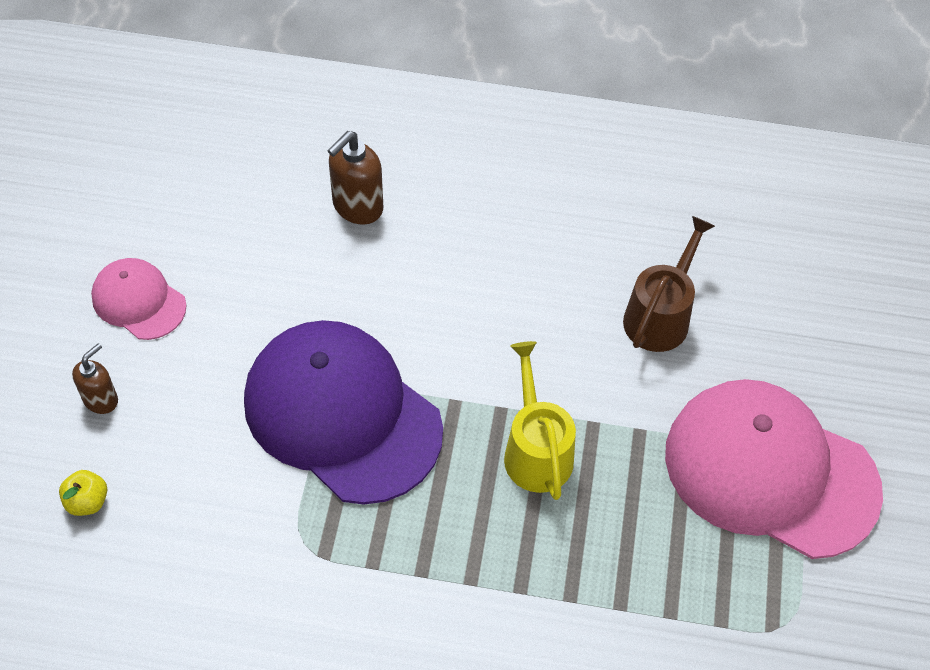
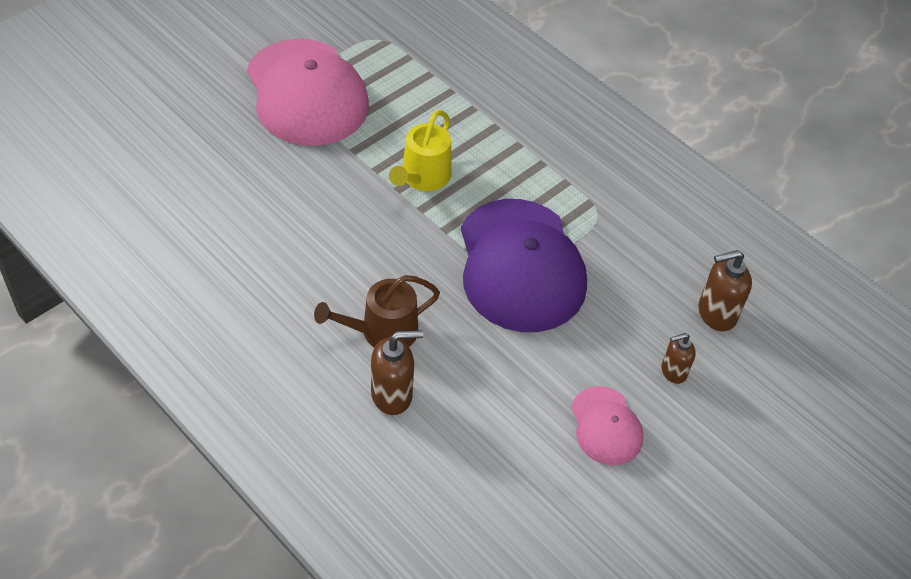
camera: 145 degrees left, 5 degrees down
yellow apple [59,470,107,516] -> brown soap dispenser [698,250,752,331]
brown watering can [623,216,715,352] -> brown watering can moved to [314,275,440,348]

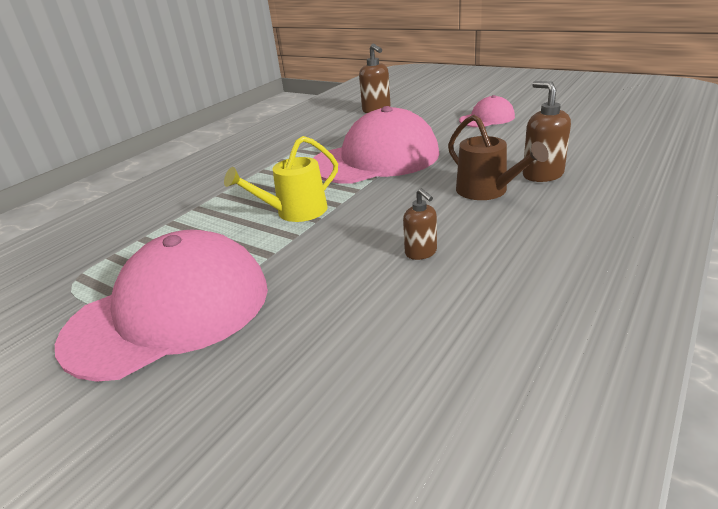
camera: 95 degrees left, 20 degrees down
yellow watering can [389,110,452,191] -> yellow watering can turned 135 degrees clockwise [224,136,338,222]
purple cap [461,199,587,332] -> pink cap [313,106,439,184]
brown soap dispenser [661,333,696,384] -> brown soap dispenser moved to [403,188,437,260]

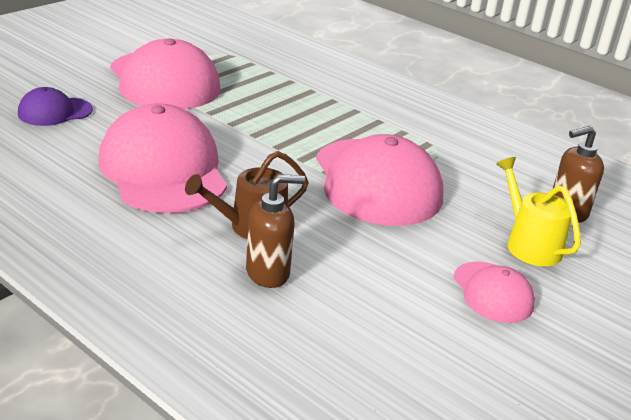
camera: 90 degrees right, 0 degrees up
yellow watering can [224,136,338,222] -> yellow watering can moved to [496,157,581,266]
brown soap dispenser [403,188,437,260] -> pink cap [99,103,227,213]
none -> purple cap [18,87,93,126]

